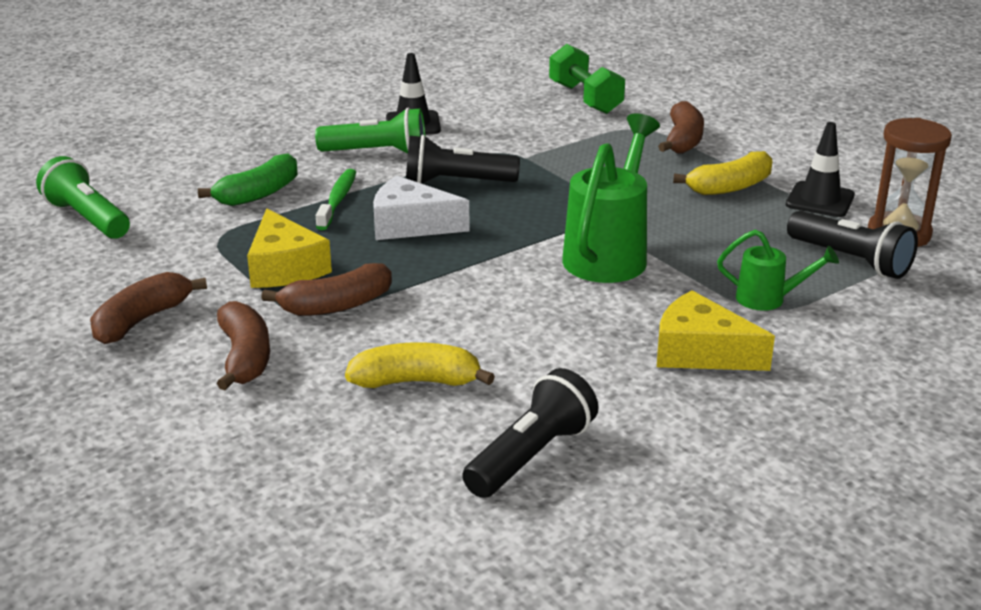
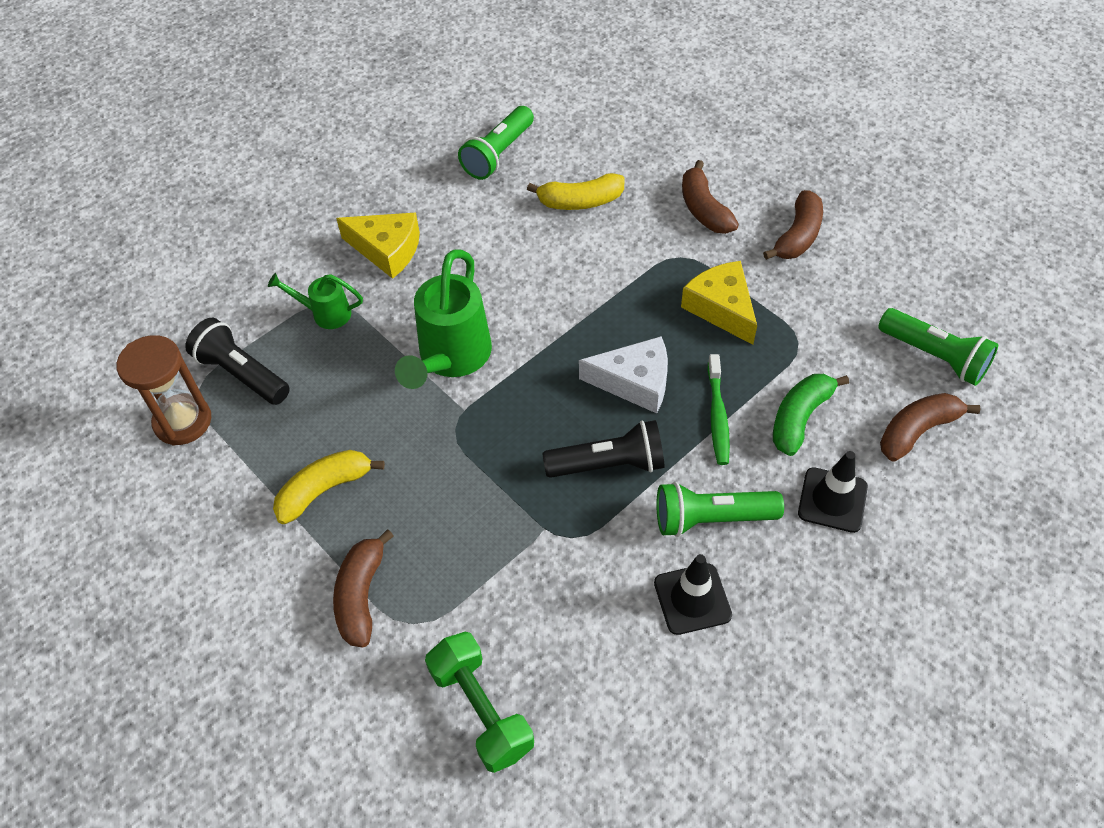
camera: 175 degrees right, 25 degrees up
brown banana [261,263,392,316] -> brown banana moved to [880,393,980,462]
black flashlight [462,368,598,498] -> green flashlight [458,106,534,180]
black traffic cone [786,122,855,217] -> black traffic cone moved to [798,451,868,533]

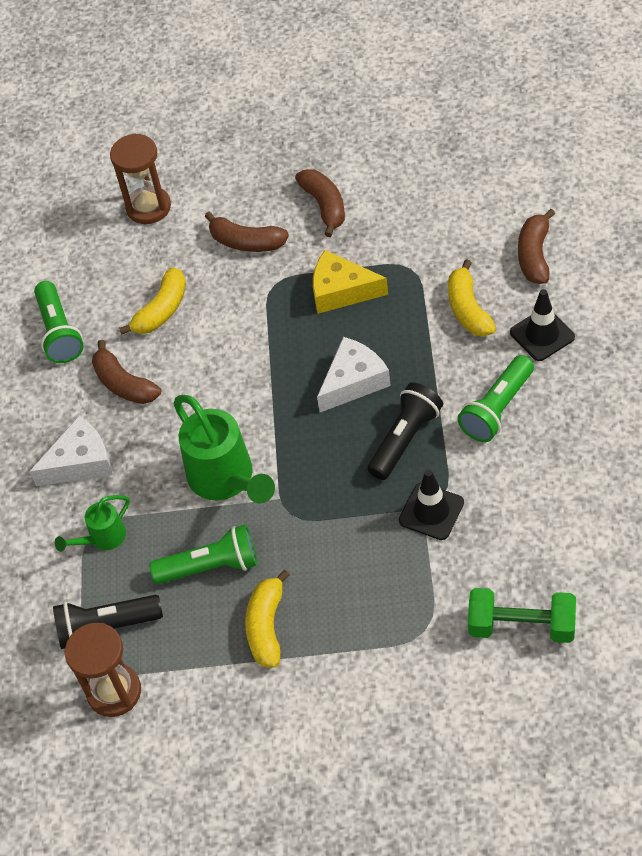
camera: 45 degrees left, 0 degrees up
brown banana [333,530,394,648] -> brown banana moved to [92,340,161,404]
yellow cheese [336,213,420,279] -> white cheese [29,416,113,486]
black traffic cone [654,554,732,635] -> black traffic cone moved to [399,470,464,540]
green toothbrush [708,354,730,465] -> none
green banana [773,374,849,456] -> yellow banana [448,259,496,337]
green flashlight [878,308,998,386] -> green flashlight moved to [149,524,257,584]
none -> brown hourglass [110,133,171,224]

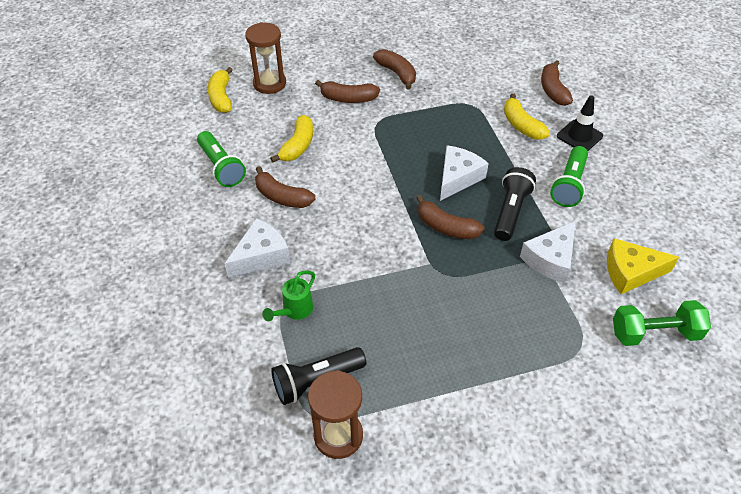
camera: 20 degrees left, 5 degrees down
green flashlight [149,524,257,584] -> none
green watering can [174,395,275,504] -> none
yellow banana [245,570,290,668] -> yellow banana moved to [208,67,233,113]
yellow cheese [313,250,388,314] -> yellow cheese moved to [607,238,679,294]
black traffic cone [399,470,464,540] -> white cheese [520,221,576,283]
none -> brown banana [416,195,484,239]

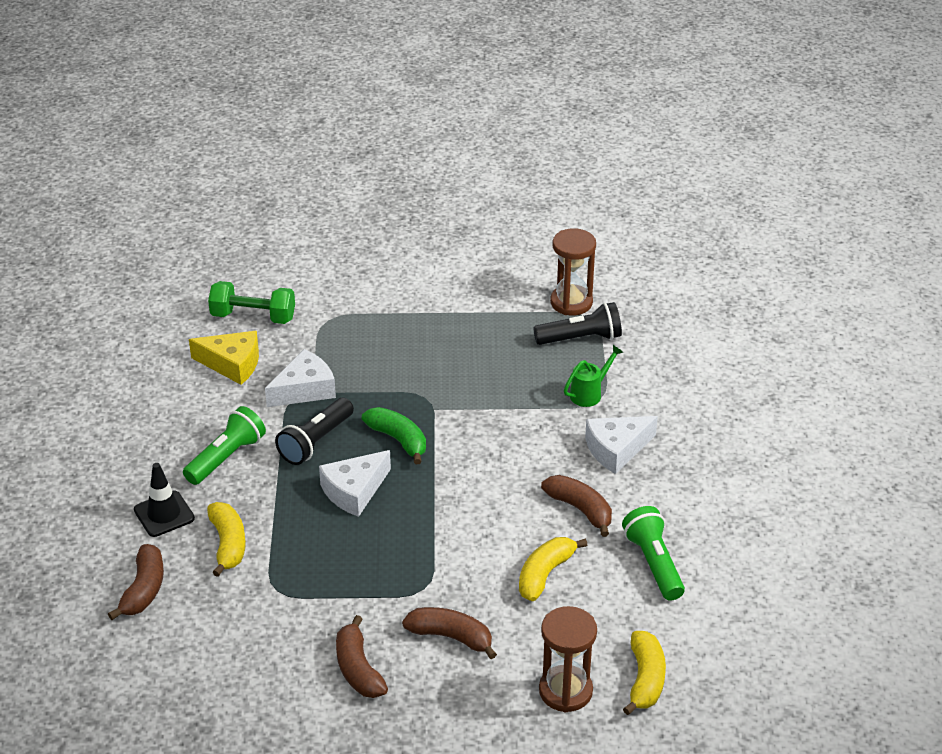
camera: 165 degrees left, 10 degrees down
brown banana [416,195,484,239] -> green banana [362,407,426,464]

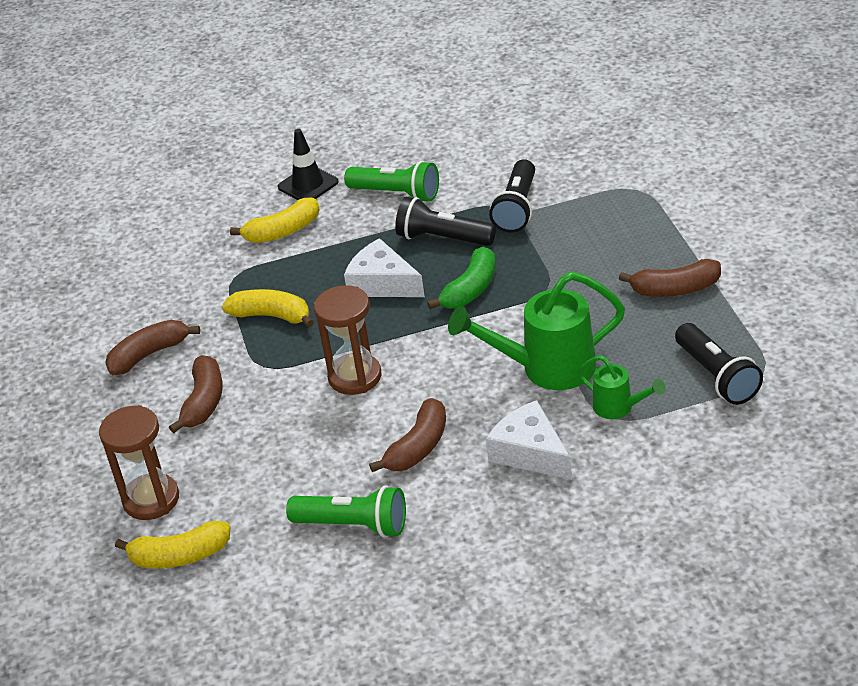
camera: 80 degrees right, 0 degrees up
brown banana [108,544,164,620] -> brown banana moved to [619,259,721,297]
yellow cheese [189,331,259,385] -> none
green dumbbell [208,281,295,324] -> none
white cheese [265,349,336,407] -> black flashlight [489,159,535,233]
yellow banana [519,537,587,601] -> yellow banana moved to [222,289,314,327]
brown hourglass [550,228,596,316] -> brown hourglass moved to [314,285,381,395]
green flashlight [622,506,685,601] -> green flashlight turned 45 degrees clockwise [286,485,406,538]
none -> green watering can [448,271,625,390]

